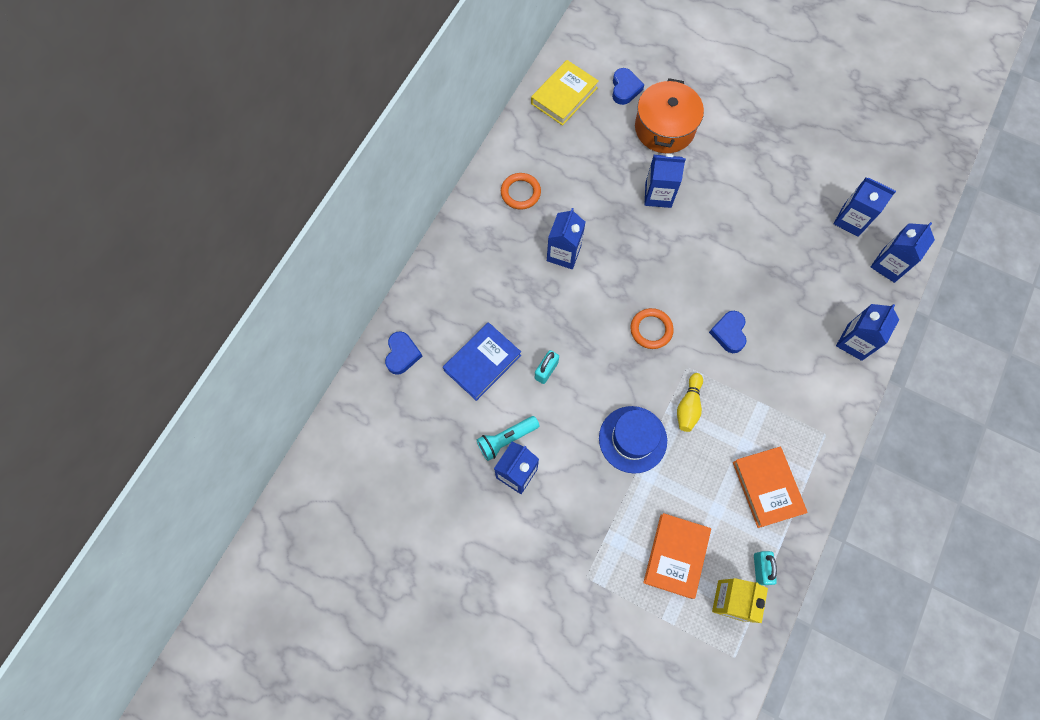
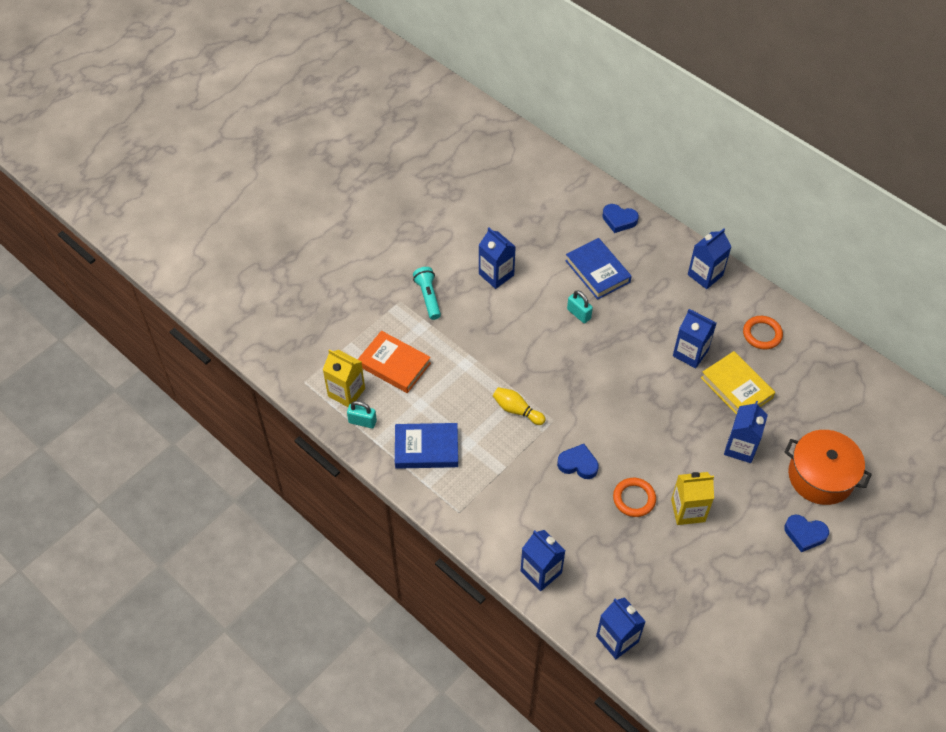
camera: 105 degrees right, 15 degrees down
turquoise flashlight [477,416,540,461] -> turquoise flashlight moved to [413,267,441,320]
yellow book [531,60,599,126] -> yellow book moved to [701,351,775,415]
blue hat [599,406,667,473] -> none
blue heart [612,68,644,105] -> blue heart moved to [784,515,829,552]
orange ring [630,308,674,349] -> orange ring moved to [613,478,656,517]
orange book [733,447,808,528] -> blue book [395,423,458,469]
blue carton [834,177,896,237] -> blue carton moved to [688,228,732,289]
none -> yellow carton [671,472,714,525]

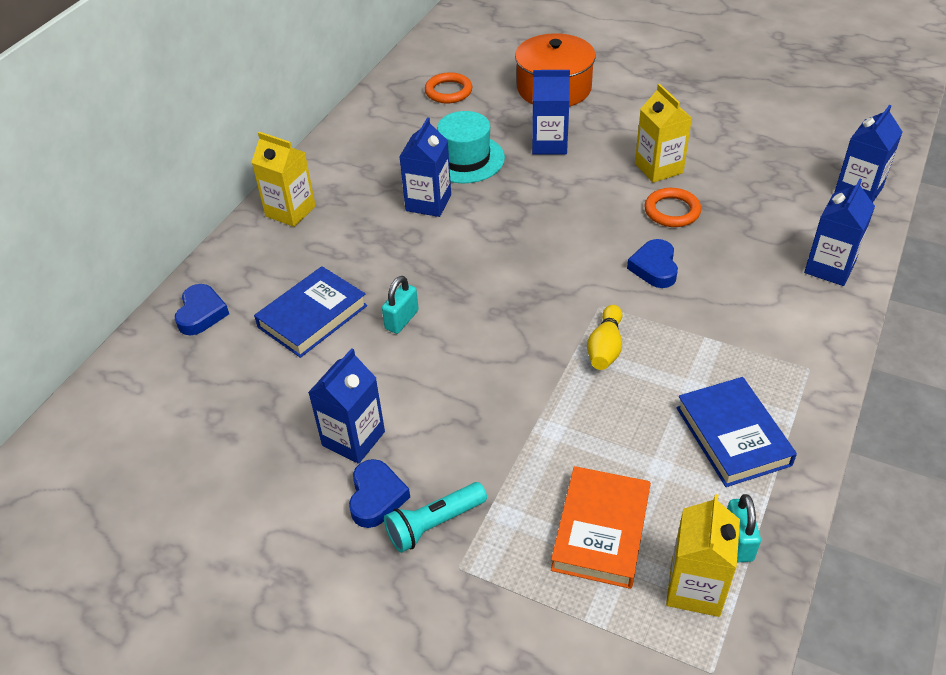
camera: 105 degrees left, 10 degrees down
blue carton [688,228,732,289] -> yellow carton [251,132,316,227]
yellow book [701,351,775,415] -> turquoise hat [437,111,505,183]
orange ring [743,316,783,350] -> orange ring moved to [425,72,473,103]
blue heart [784,515,829,552] -> blue heart moved to [349,459,410,528]

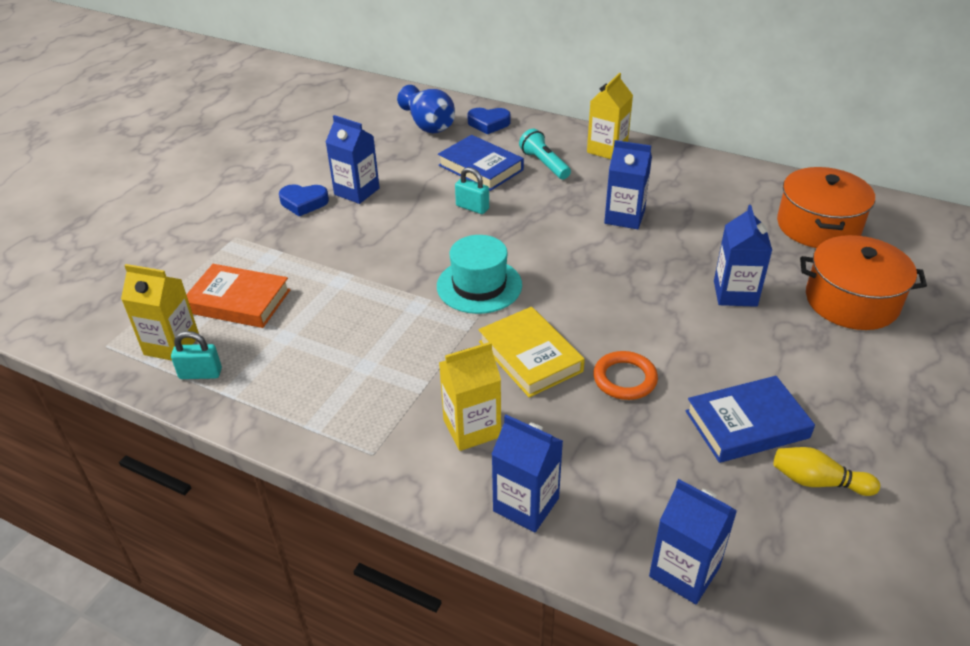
camera: 90 degrees right, 5 degrees down
turquoise flashlight [384,482,487,553] -> turquoise flashlight moved to [519,129,571,179]
orange ring [425,72,473,103] -> orange pot [777,167,875,248]
turquoise hat [437,111,505,183] -> turquoise hat moved to [437,235,522,314]
yellow bowling pin [587,305,622,370] -> yellow bowling pin moved to [774,447,880,496]
blue heart [627,239,678,288] -> yellow book [479,307,585,398]
yellow carton [635,84,692,183] -> yellow carton moved to [439,342,501,451]
blue book [676,377,797,487] -> blue book moved to [686,376,815,463]
none -> blue vase [397,85,455,133]

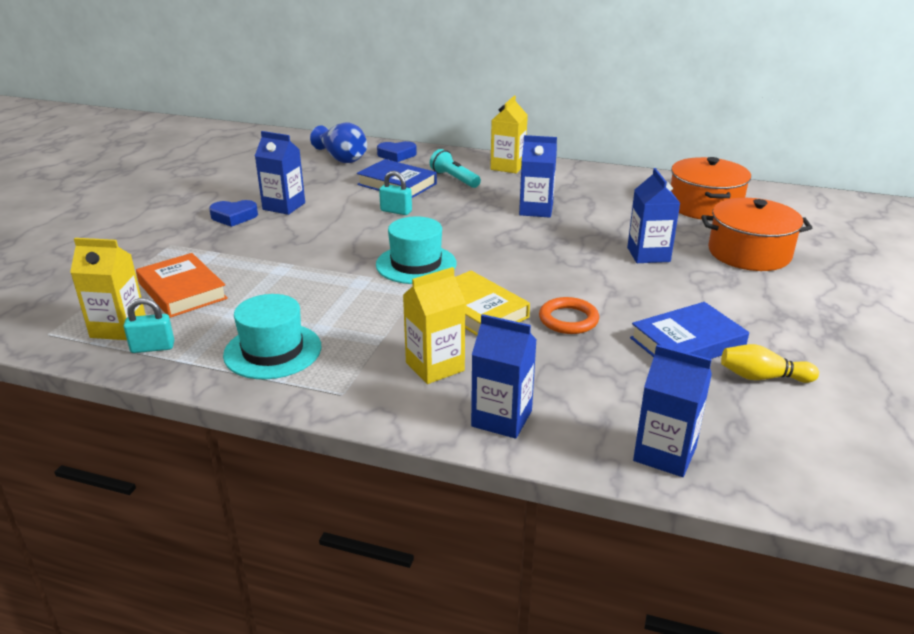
camera: 10 degrees left, 10 degrees down
orange book [186,264,290,328] -> orange book turned 45 degrees clockwise [136,253,228,318]
none -> turquoise hat [223,294,321,379]

